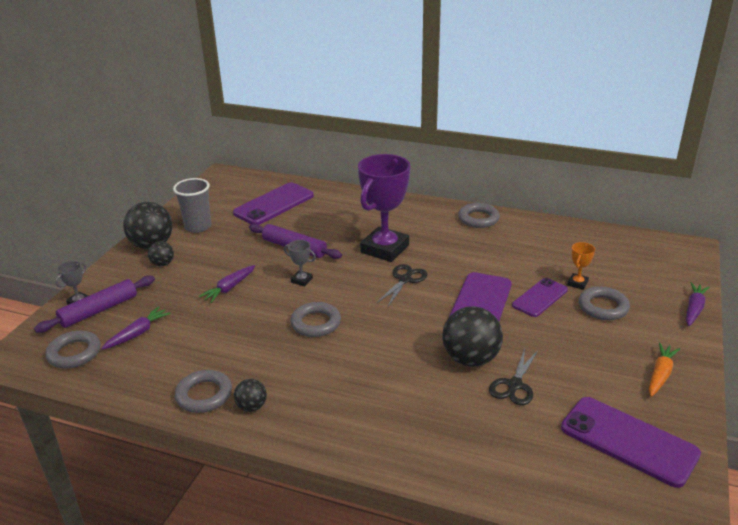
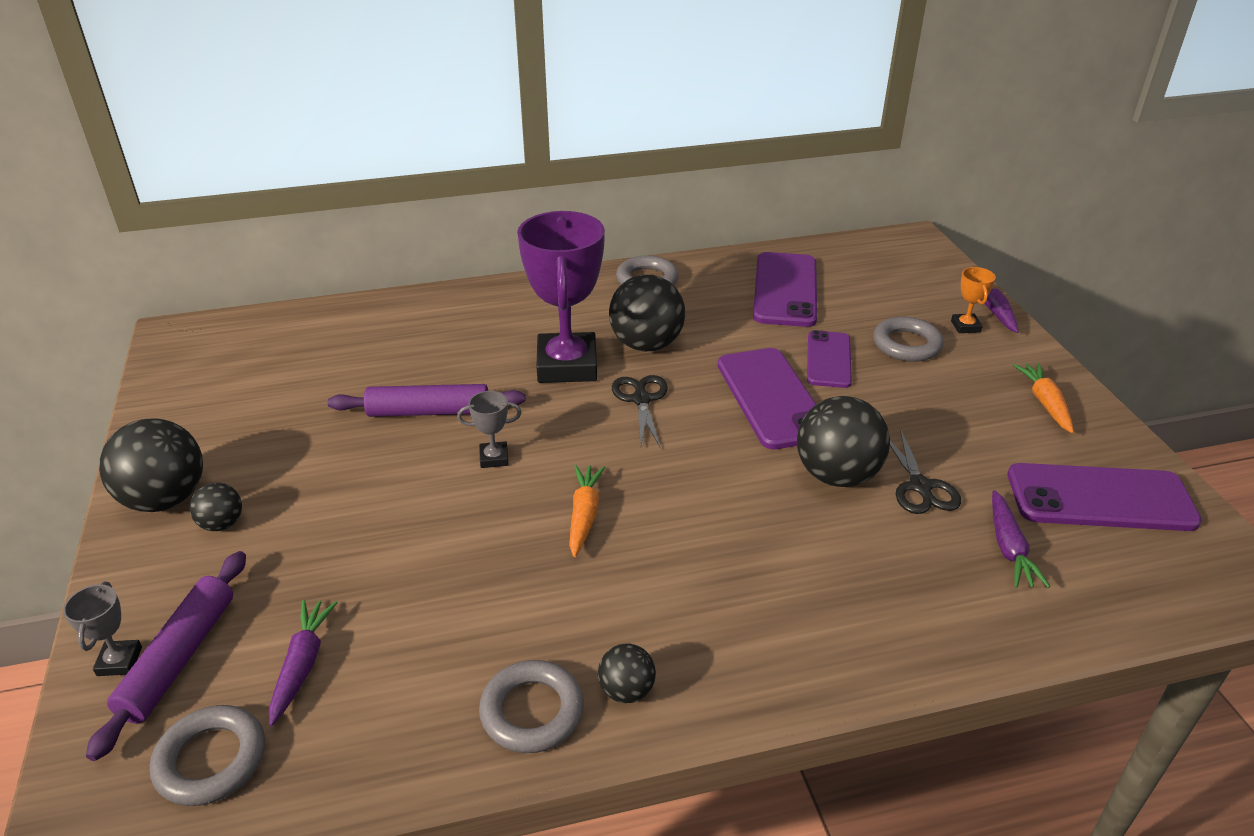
camera: 35 degrees left, 5 degrees up
grey cup [173,178,211,233] -> none
purple carrot [199,265,255,303] -> purple carrot moved to [992,490,1050,588]
purple phone [233,183,314,225] -> purple phone moved to [753,252,817,327]
grey ring [291,302,341,337] -> orange carrot [569,465,605,557]
orange trophy [568,242,595,290] -> orange trophy moved to [951,267,996,333]
none -> black ball [609,275,685,351]

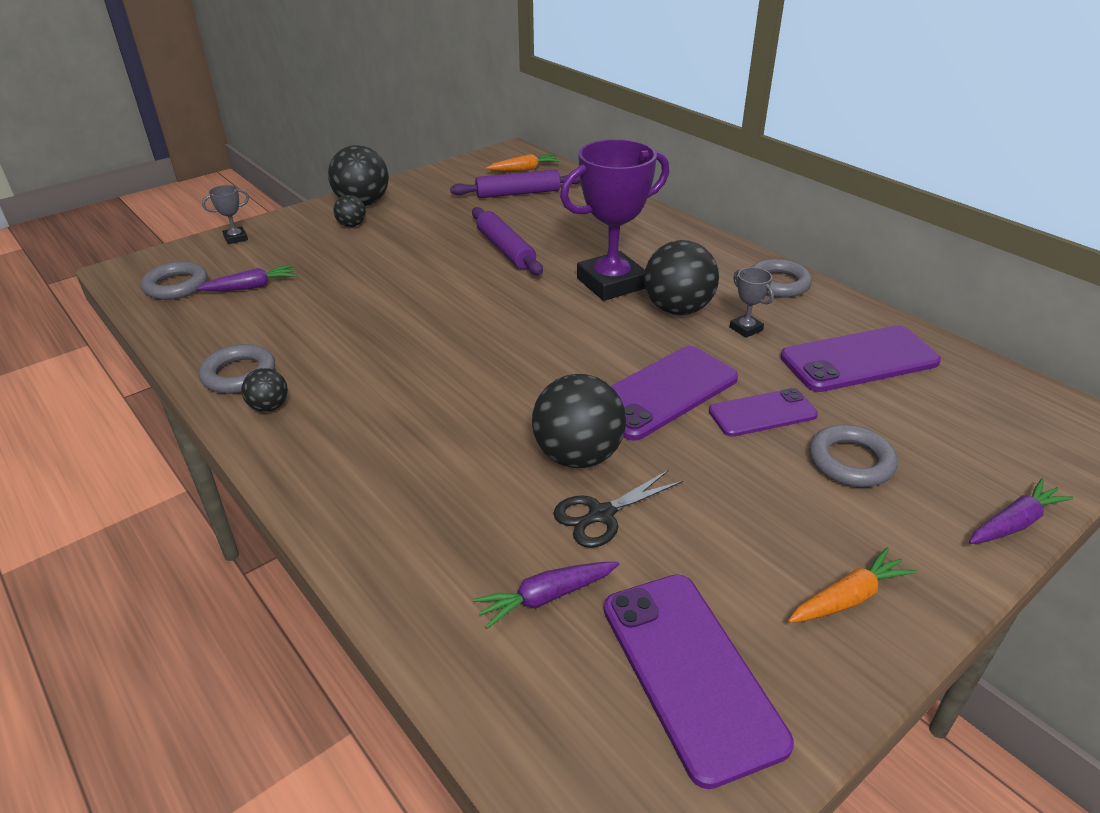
camera: 65 degrees right, 0 degrees up
purple rolling pin [86,551,246,761] -> purple rolling pin moved to [450,170,581,198]
grey trophy [457,391,522,468] -> grey trophy moved to [730,267,774,338]
orange carrot [569,465,605,557] -> orange carrot moved to [486,154,560,171]
black scissors [612,375,668,448] -> none
orange trophy [951,267,996,333] -> none

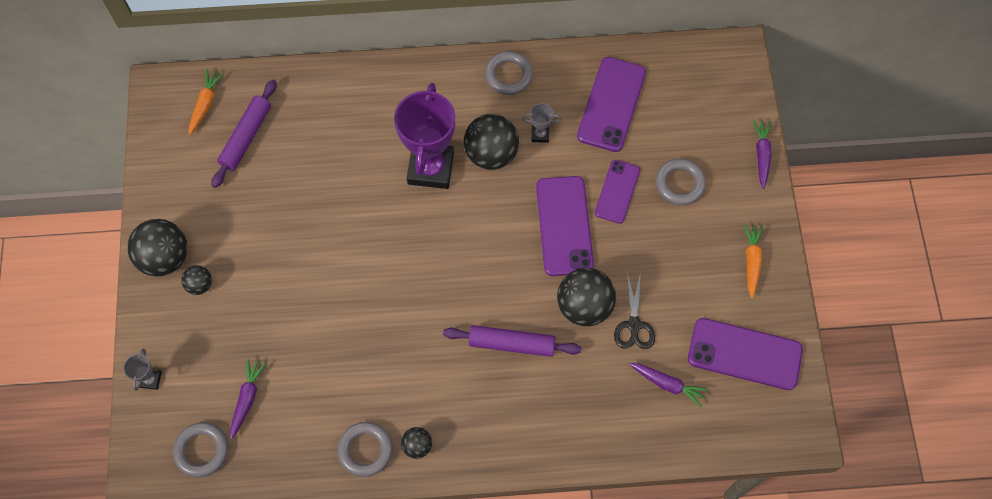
camera: 55 degrees left, 30 degrees up
purple rolling pin [472,207,543,275] -> purple rolling pin moved to [443,325,581,357]
purple carrot [473,562,619,629] -> purple carrot turned 75 degrees counterclockwise [629,363,709,407]

